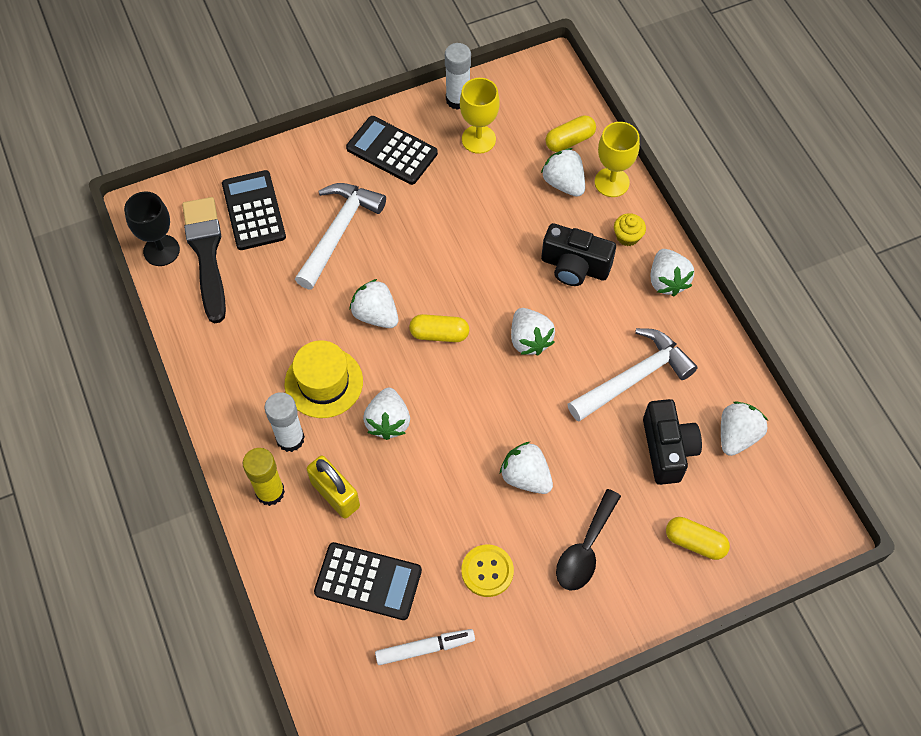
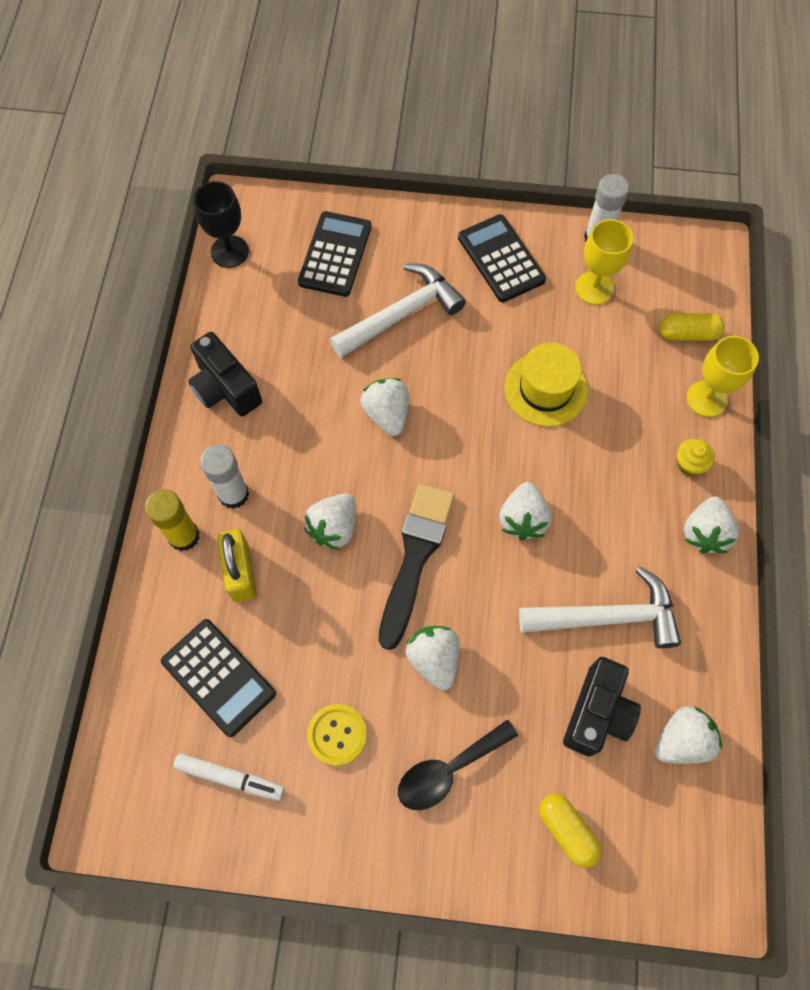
camera: 30 degrees right, 5 degrees up
black brush [182,197,226,323] -> black brush moved to [379,484,455,650]
yellow hat [285,340,363,418] -> yellow hat moved to [504,342,588,427]
yellow capsule [409,314,469,342] -> none
white strawberry [541,148,585,197] -> none
black camera [541,223,616,286] -> black camera moved to [188,332,262,417]

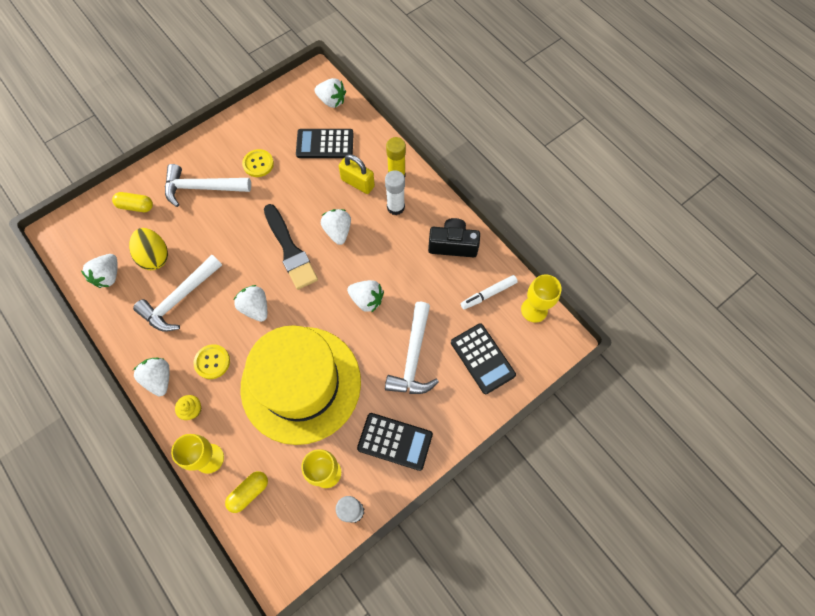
camera: 135 degrees right, 0 degrees up
white marker [174,753,285,801] -> white marker moved to [461,275,518,310]
black goblet [193,181,249,268] -> yellow goblet [521,274,562,323]
black spoon [398,719,518,810] -> white hammer [165,164,251,207]
white strawberry [406,626,459,691] -> white strawberry moved to [315,78,346,108]
yellow hat [504,342,588,427] -> yellow hat [241,325,361,445], size x2.09
black camera [563,657,641,756] -> yellow egg [129,228,168,270]
none -> yellow button [194,344,230,379]

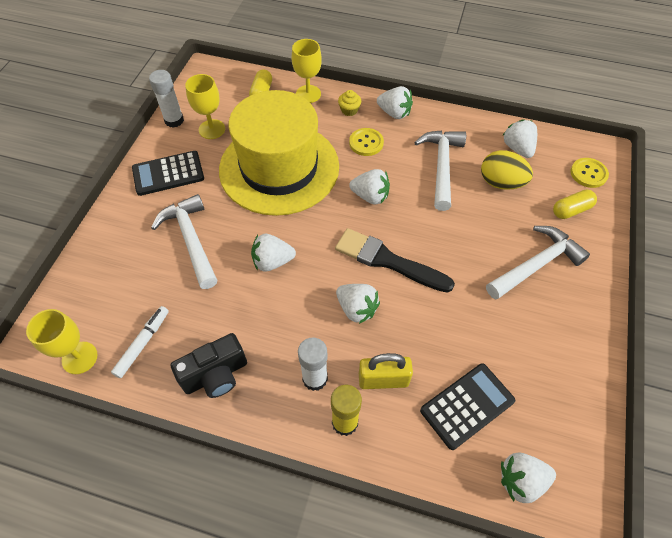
camera: 145 degrees right, 10 degrees down
yellow button [242,149,274,177] -> yellow button moved to [570,158,609,188]
black calculator [451,323,516,394] -> none

